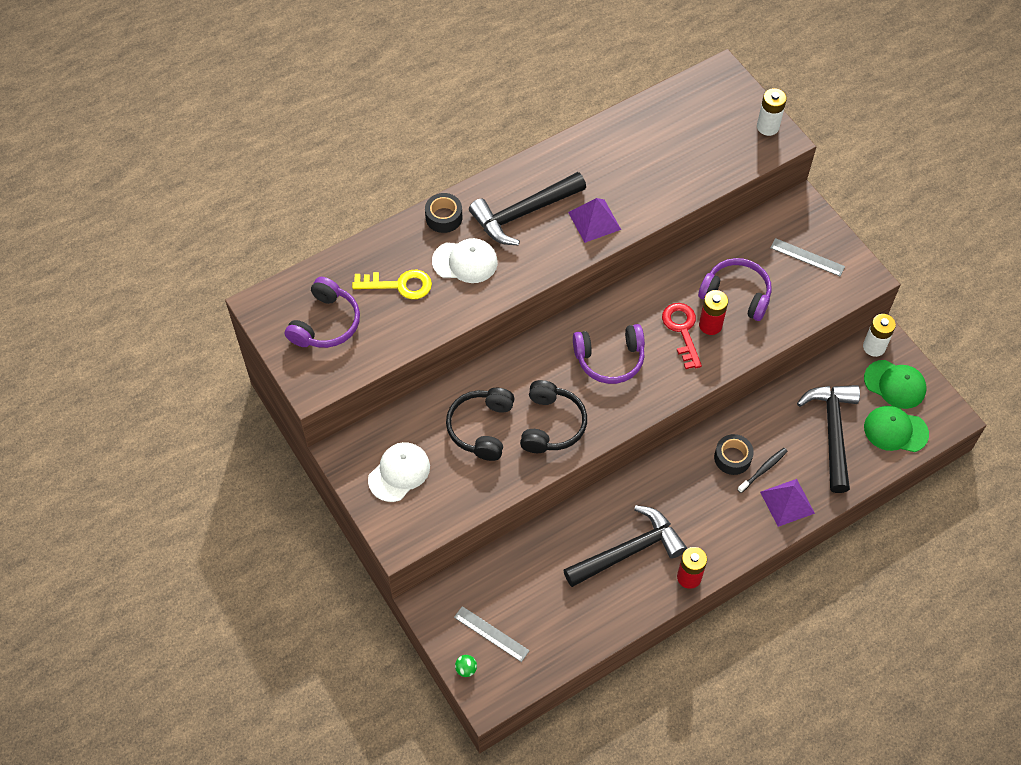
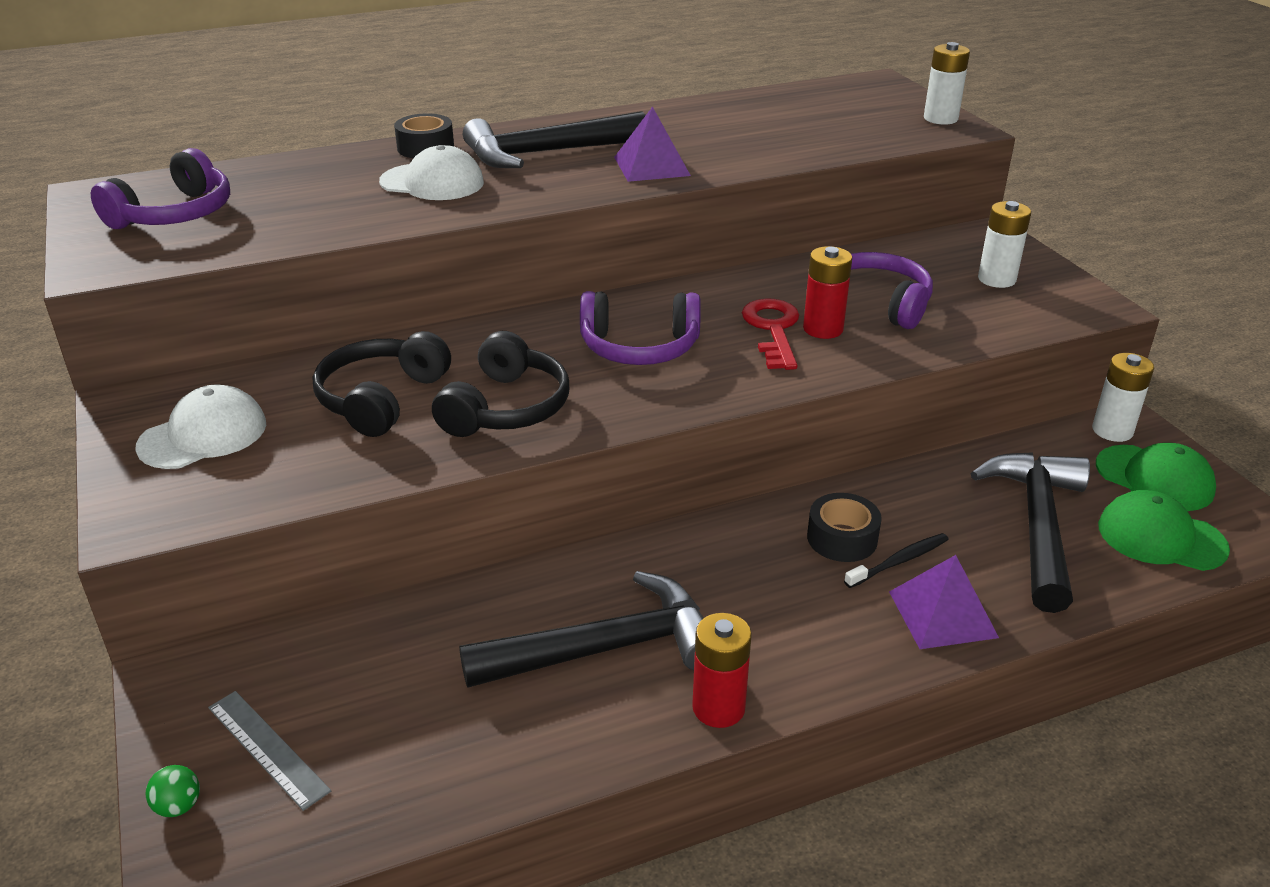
camera: 10 degrees right, 25 degrees down
yellow key [352,270,432,299] -> none
grey ruler [770,238,845,276] -> white battery [978,201,1031,288]

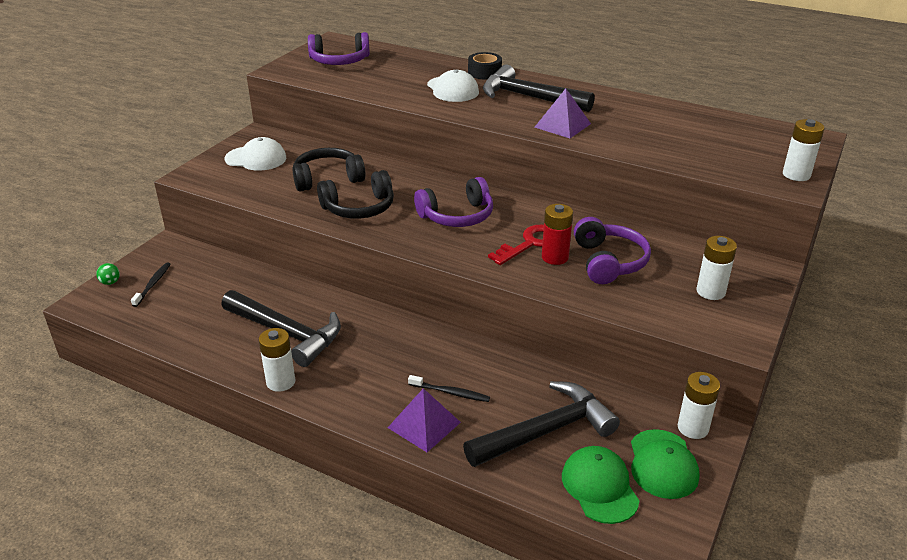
camera: 50 degrees right, 0 degrees up
grey ruler [208,691,331,811] -> black toothbrush [131,262,171,307]
purple headphones [580,291,701,365] -> purple headphones turned 75 degrees counterclockwise [414,177,493,227]
red battery [692,613,752,728] -> white battery [259,328,295,392]
black tape [807,493,882,562] -> none

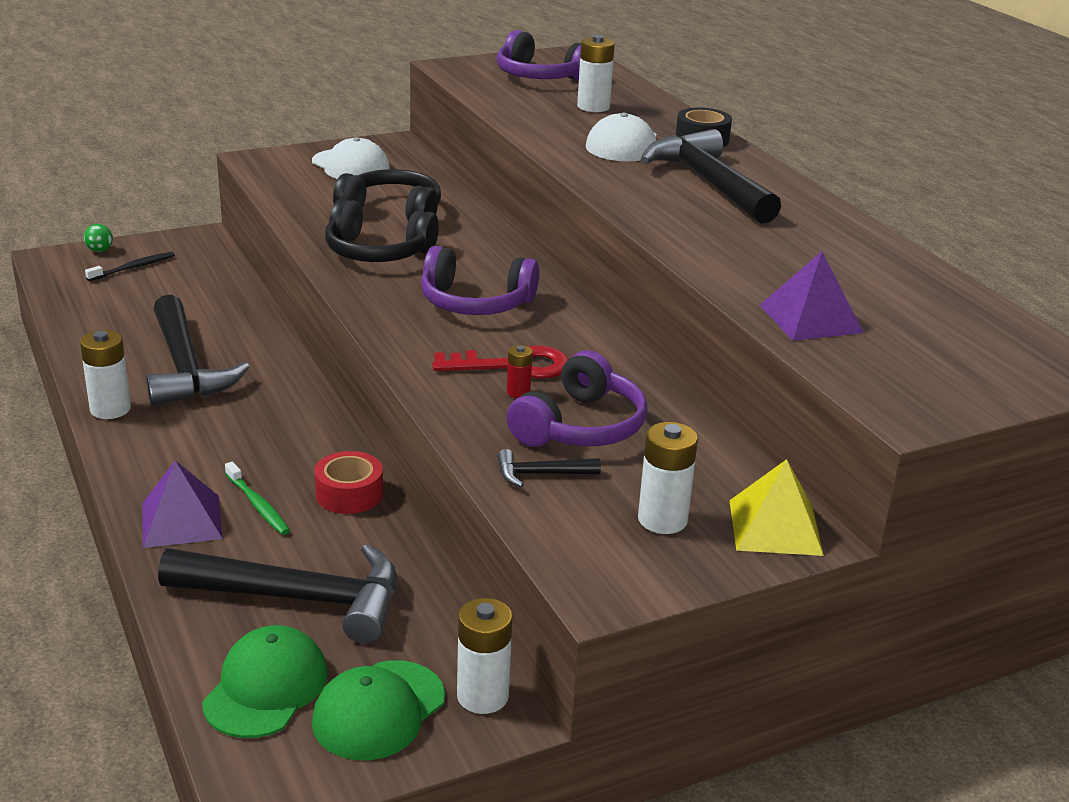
camera: 35 degrees right, 5 degrees down
black toothbrush [408,375,490,402] -> green toothbrush [225,462,290,535]
purple pyramid [534,88,591,138] -> purple pyramid moved to [759,251,864,341]
red battery [542,204,573,265] -> red battery [507,345,532,398], size x0.55
white battery [783,119,825,181] -> white battery moved to [577,35,615,112]
none -> red tape [314,451,383,514]
none -> black hammer [497,449,601,487]
none -> yellow pyramid [729,459,824,556]

